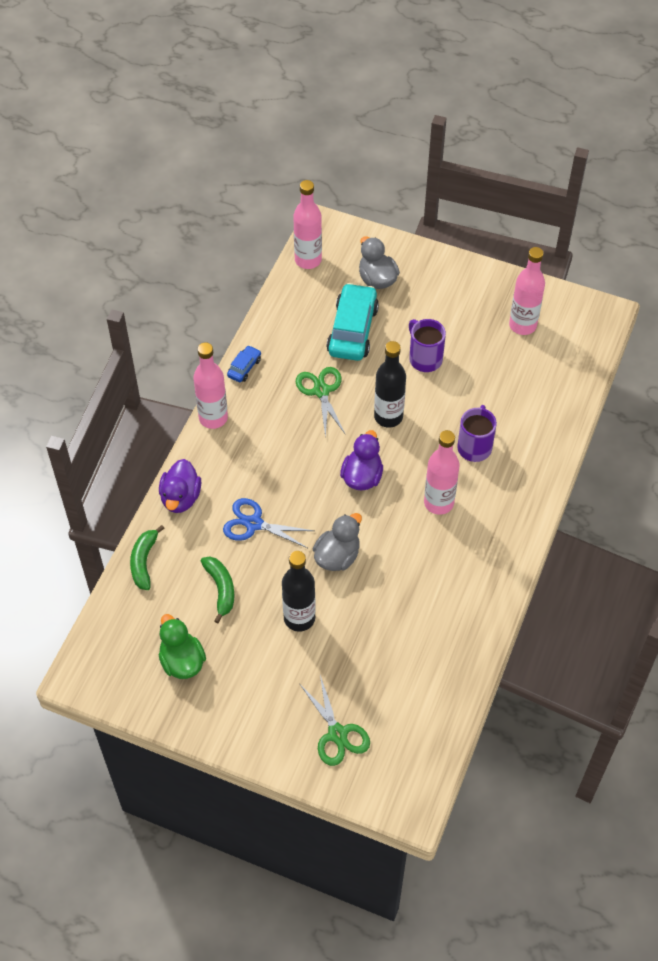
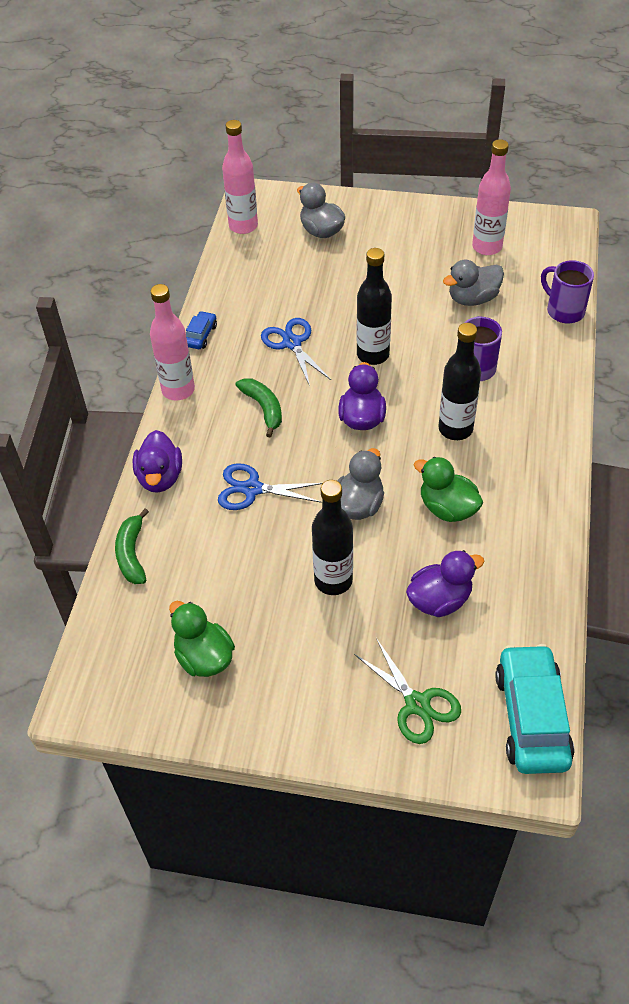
camera: 10 degrees left, 5 degrees down
green banana [201,556,234,623] -> green banana moved to [235,378,282,437]
green scissors [296,367,346,438] -> blue scissors [261,318,331,386]
turquoise car [327,283,379,361] -> turquoise car moved to [495,644,574,774]
purple mug [409,319,446,372] -> purple mug moved to [541,260,594,323]
pink bottle [424,430,459,515] -> black bottle [439,323,481,440]
none -> purple duck [406,550,484,617]
none -> green duck [414,457,483,522]
none -> grey duck [443,260,504,306]

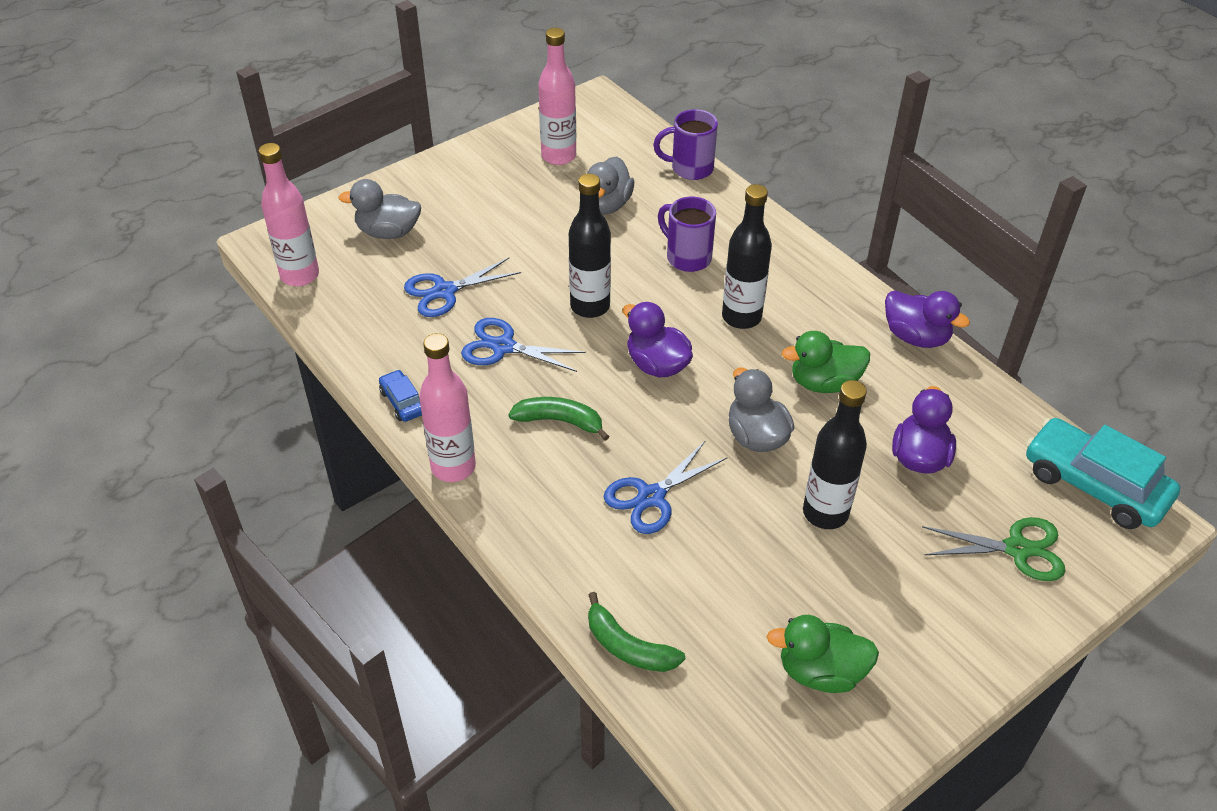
camera: 50 degrees left, 5 degrees down
purple duck [133,430,182,493] -> purple duck moved to [885,290,970,348]
none -> blue scissors [404,258,521,317]

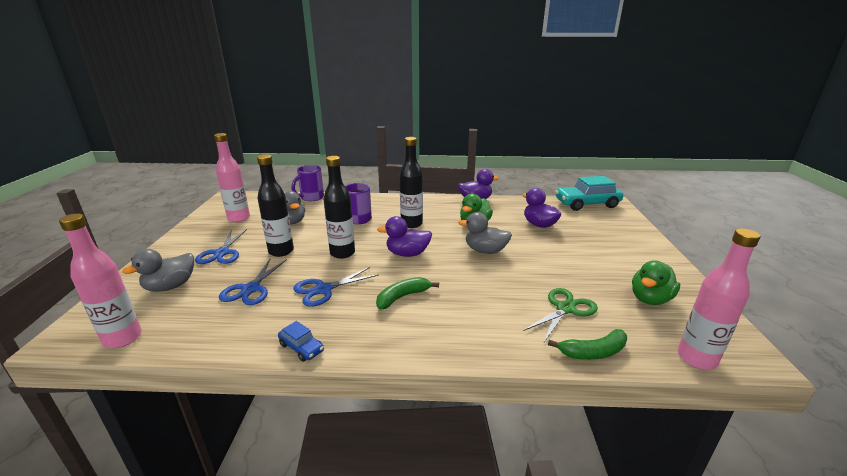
camera: 50 degrees left, 20 degrees down
blue car [379,370,422,422] -> blue car turned 150 degrees counterclockwise [278,321,324,362]
pink bottle [419,333,476,482] -> pink bottle moved to [678,228,761,370]
blue scissors [604,441,728,534] -> blue scissors moved to [195,229,247,264]
black bottle [803,380,867,529] -> black bottle moved to [257,154,294,257]
green scissors [922,517,1065,581] -> green scissors moved to [523,288,598,342]

